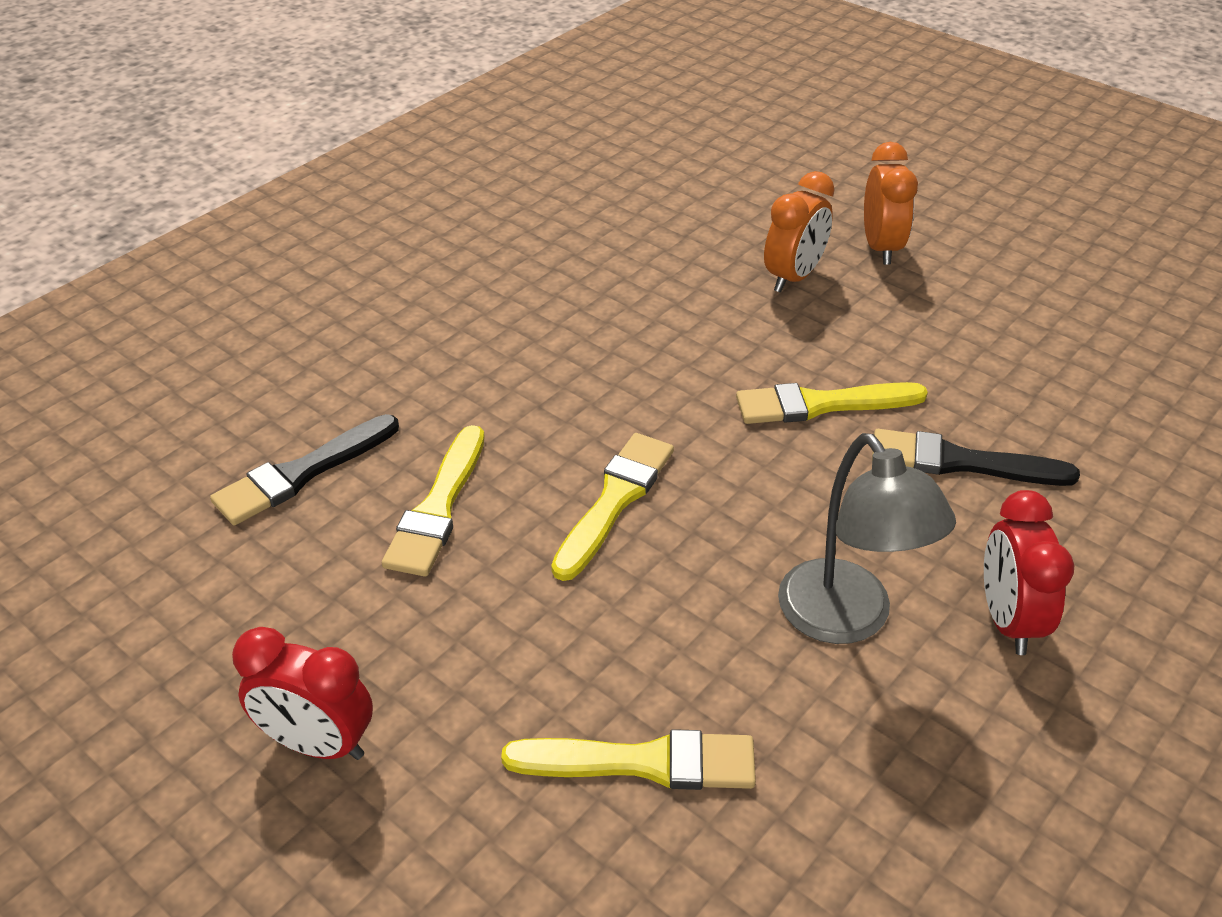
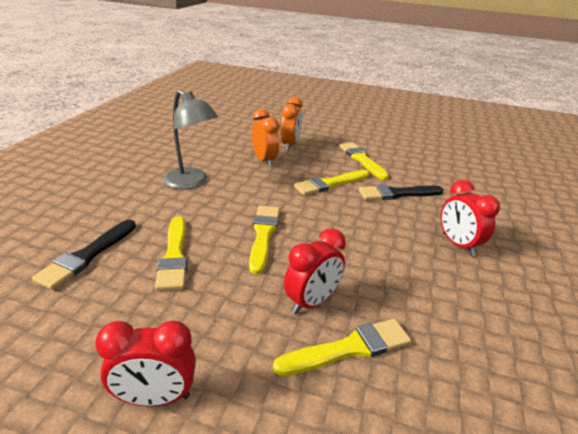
camera: 25 degrees left, 10 degrees down
grey lamp [778,433,956,644] -> grey lamp moved to [163,90,218,189]
orange clock [864,142,918,265] -> orange clock moved to [252,109,279,167]
none -> red clock [284,228,346,314]
none -> yellow brush [339,142,389,180]

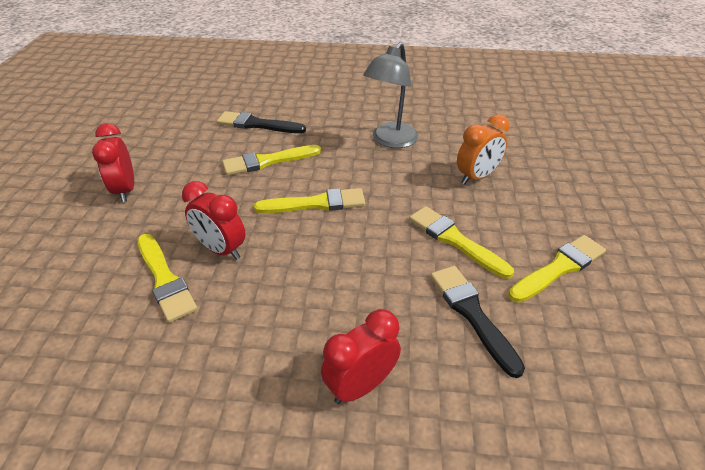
camera: 80 degrees right, 10 degrees up
orange clock [280,97,303,150] -> none

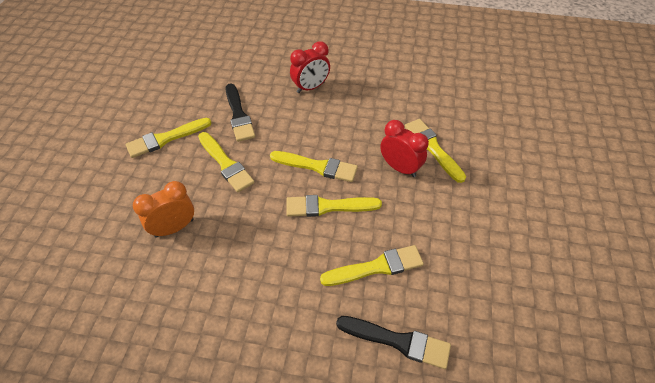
camera: 175 degrees left, 10 degrees up
red clock [92,123,134,202] -> none
grey lamp [363,42,418,148] -> none
none -> yellow brush [270,151,358,182]

